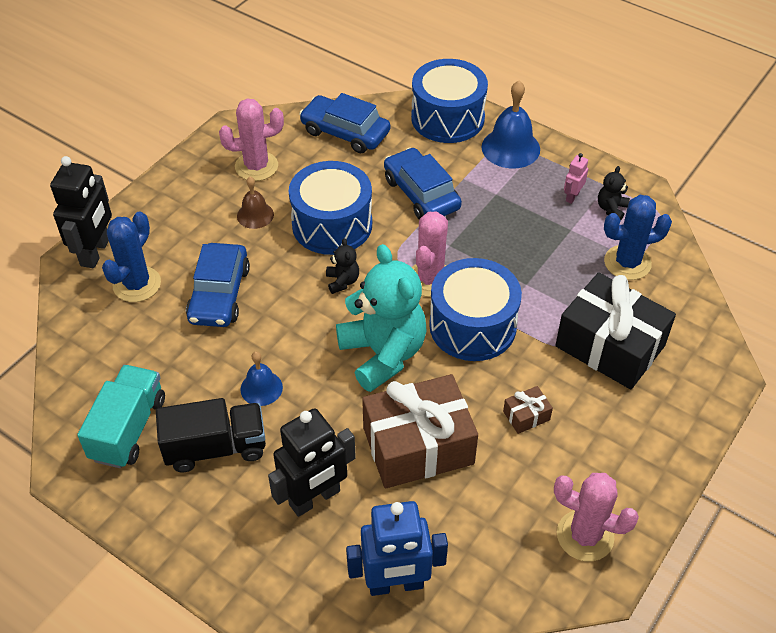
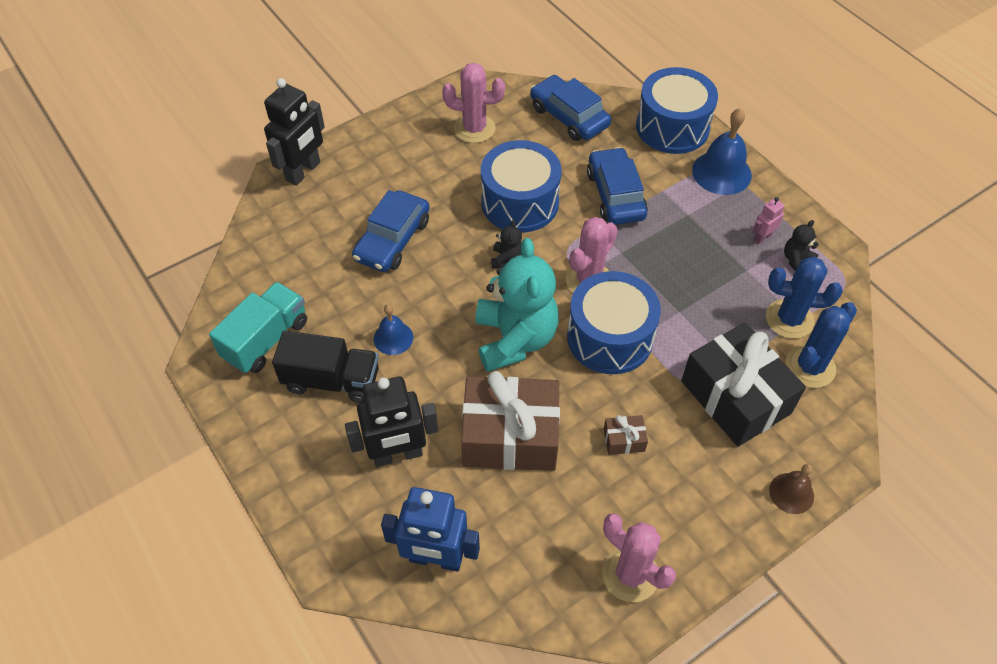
camera: 20 degrees right, 5 degrees up
blue cactus [102,211,161,302] -> blue cactus moved to [786,302,857,388]
brown bell [237,177,274,229] -> brown bell moved to [769,464,814,514]

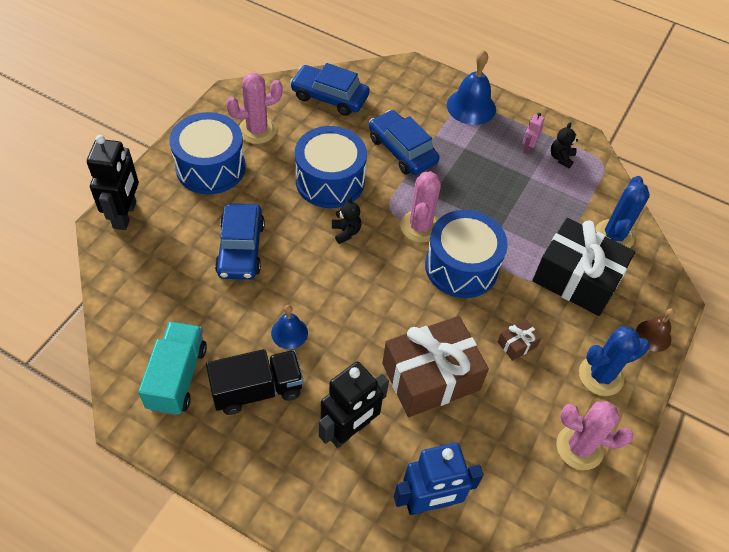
camera: 30 degrees left, 0 degrees up
turquoise teddy bear [475,238,559,372] -> none
blue drum [636,67,718,154] -> blue drum moved to [169,112,246,194]
blue cactus [766,257,843,339] -> blue cactus moved to [579,326,650,396]

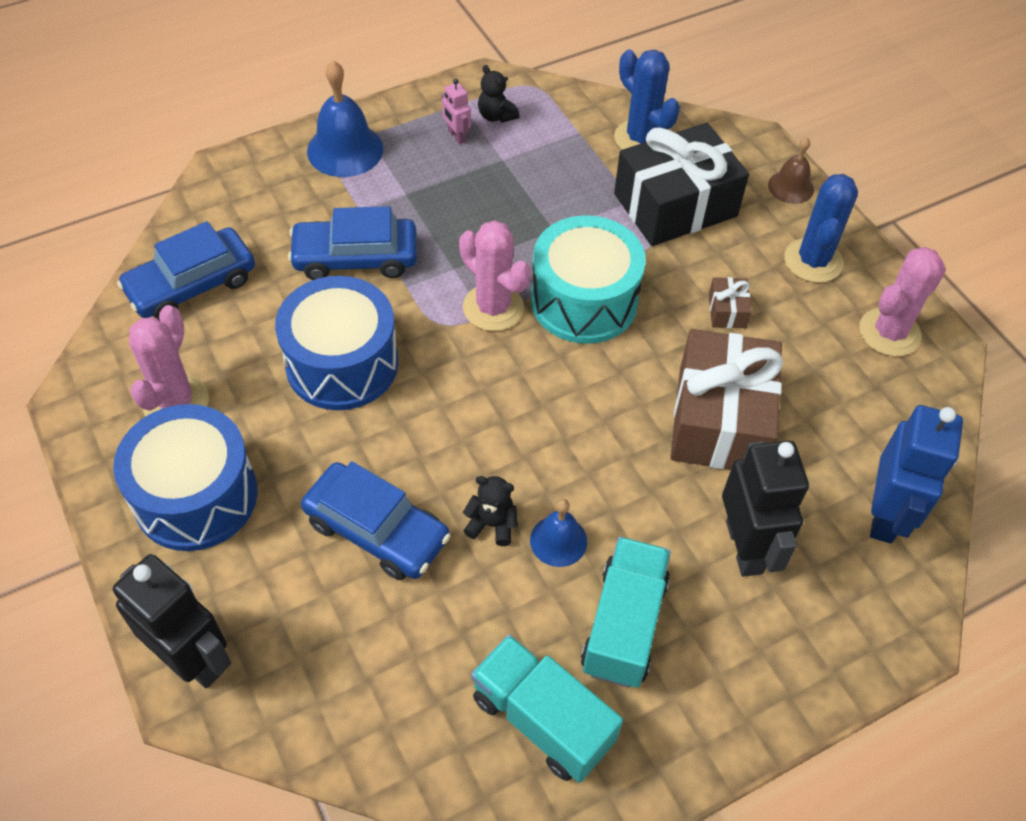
camera: 55 degrees left, 0 degrees up
black truck [206,349,303,415] -> turquoise truck [581,537,671,688]
black teddy bear [332,196,361,244] -> black teddy bear moved to [463,476,518,546]
blue drum [425,210,508,298] -> turquoise drum [531,215,646,344]

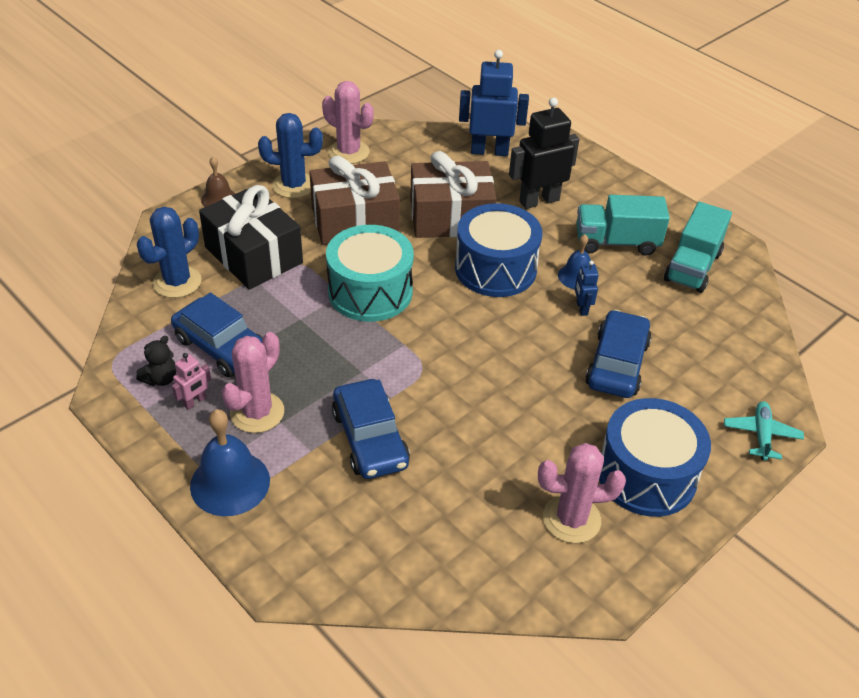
camera: 105 degrees left, 10 degrees down
black robot [113,554,231,688] -> turquoise plane [724,401,804,461]
blue car [117,221,255,320] -> blue car moved to [171,293,263,377]
blue drum [275,276,398,410] -> blue drum moved to [455,203,542,297]
pink cactus [459,220,531,331] -> pink cactus moved to [221,332,284,433]
black teddy bear [463,476,518,546] -> blue robot [575,261,599,316]
brown gift [709,277,752,328] -> brown gift [310,156,400,245], size x2.44

